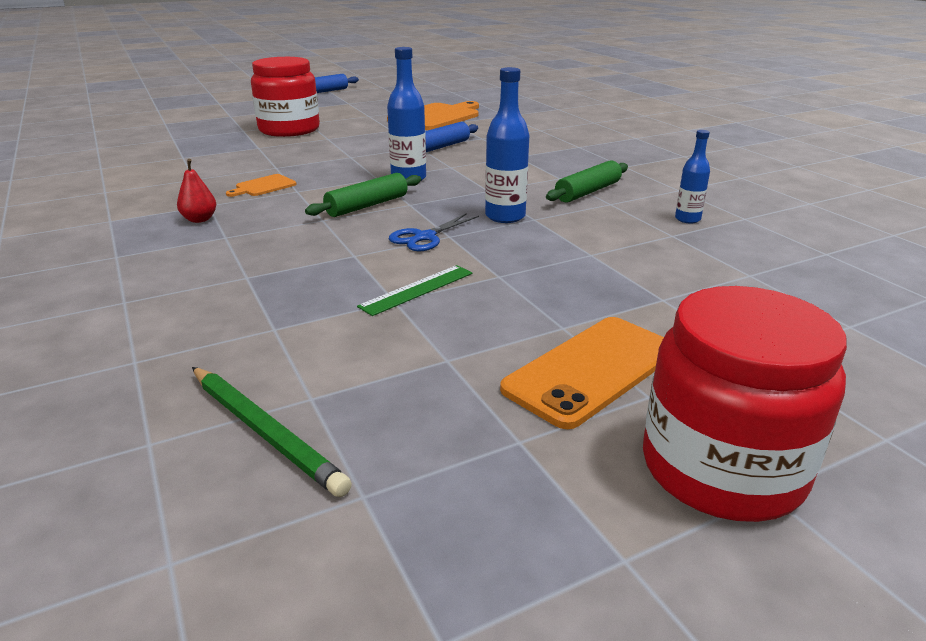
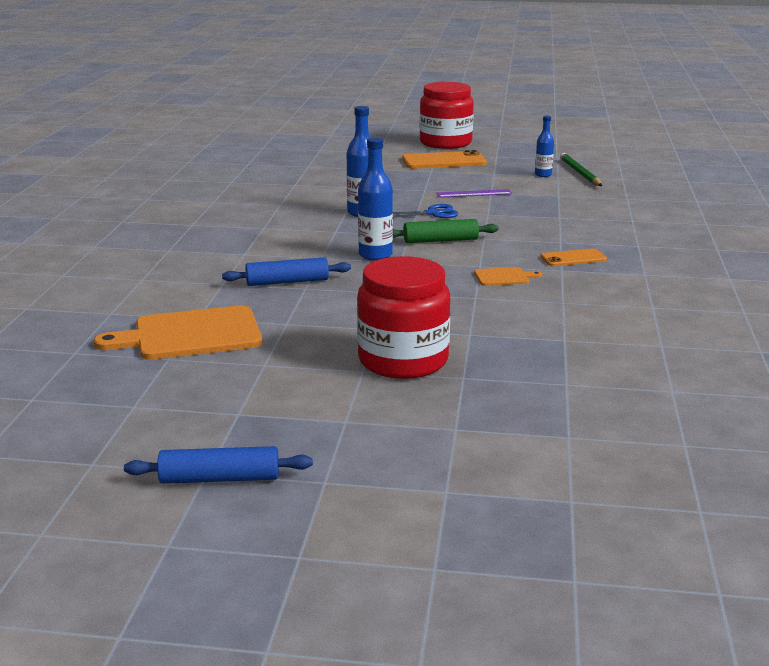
camera: 145 degrees left, 5 degrees down
red pear [177,159,216,223] -> orange phone [540,248,607,266]
green ruler [357,265,473,316] -> purple ruler [436,189,512,198]
green rolling pin [546,160,628,203] -> none
blue bottle [675,130,710,223] -> blue bottle moved to [535,116,554,177]

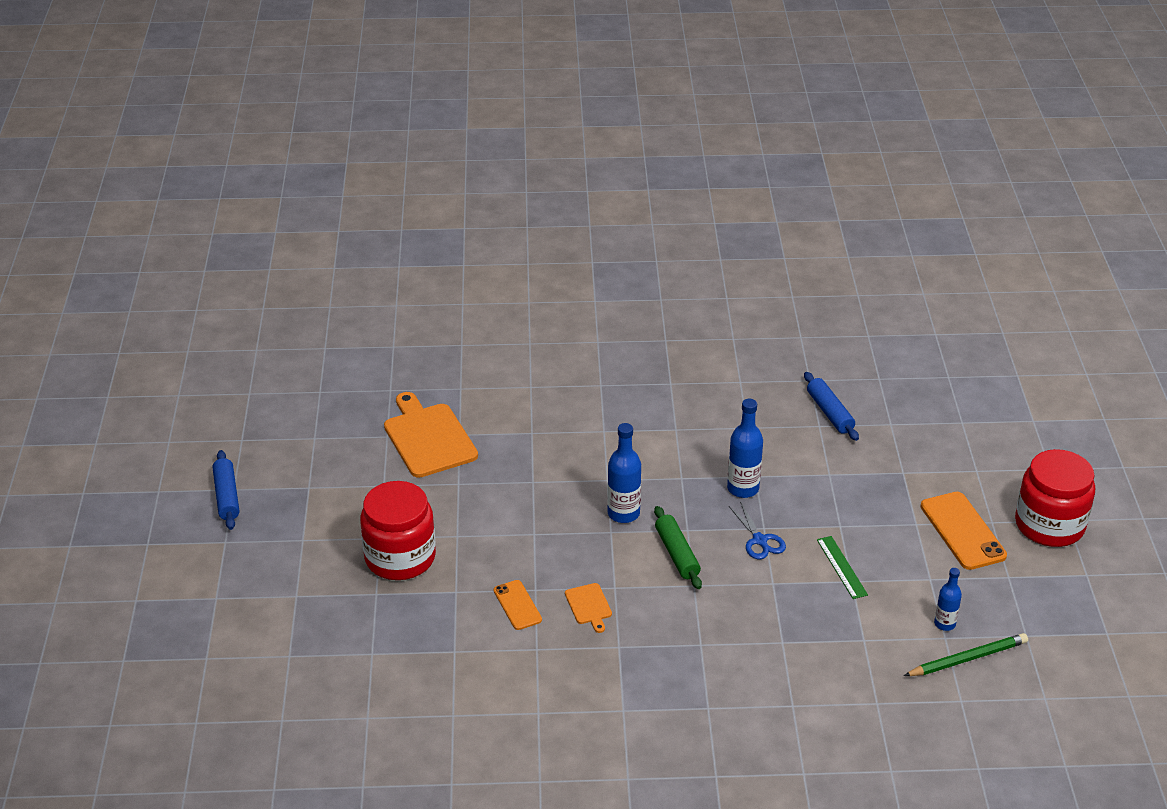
camera: 80 degrees right, 15 degrees up
blue rolling pin [222,257,351,286] -> blue rolling pin moved to [804,372,859,441]
purple ruler [436,189,512,198] -> green ruler [817,536,868,599]
orange phone [540,248,607,266] -> orange phone moved to [494,580,542,630]

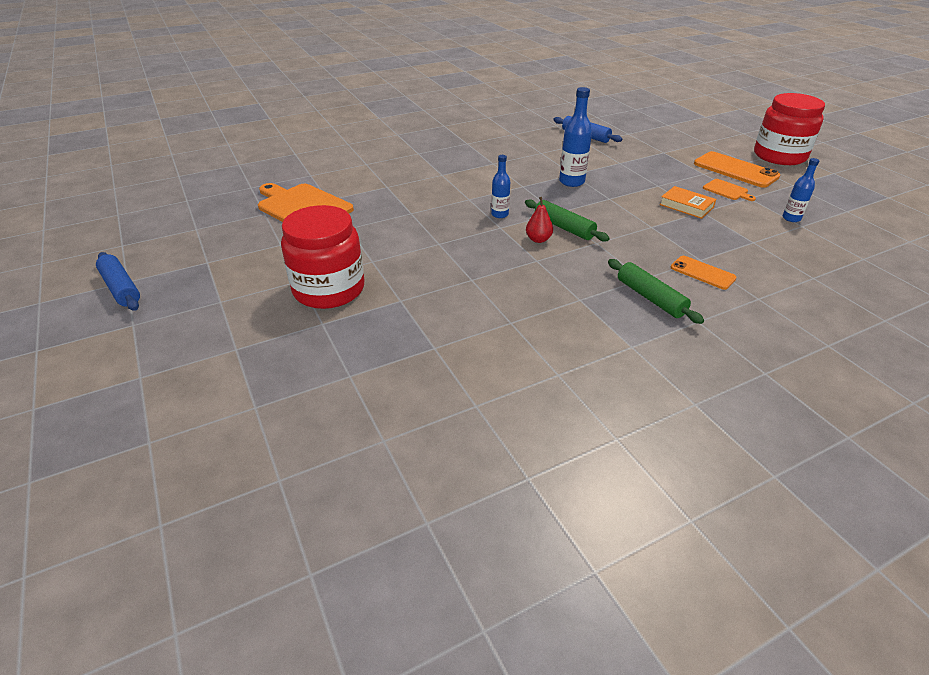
camera: 25 degrees left, 0 degrees up
orange phone [494,580,542,630] -> orange phone moved to [671,256,737,290]
orange cutting board [565,583,612,633] -> orange cutting board moved to [703,179,756,201]
blue bottle [607,423,641,523] -> blue bottle [491,155,510,218], size x0.62
blue scissors [729,502,786,559] -> none
green ruler [817,536,868,599] -> orange book [659,186,716,219]
green pencil [904,633,1028,676] -> none
none -> red pear [526,197,553,243]
none -> green rolling pin [608,259,704,324]

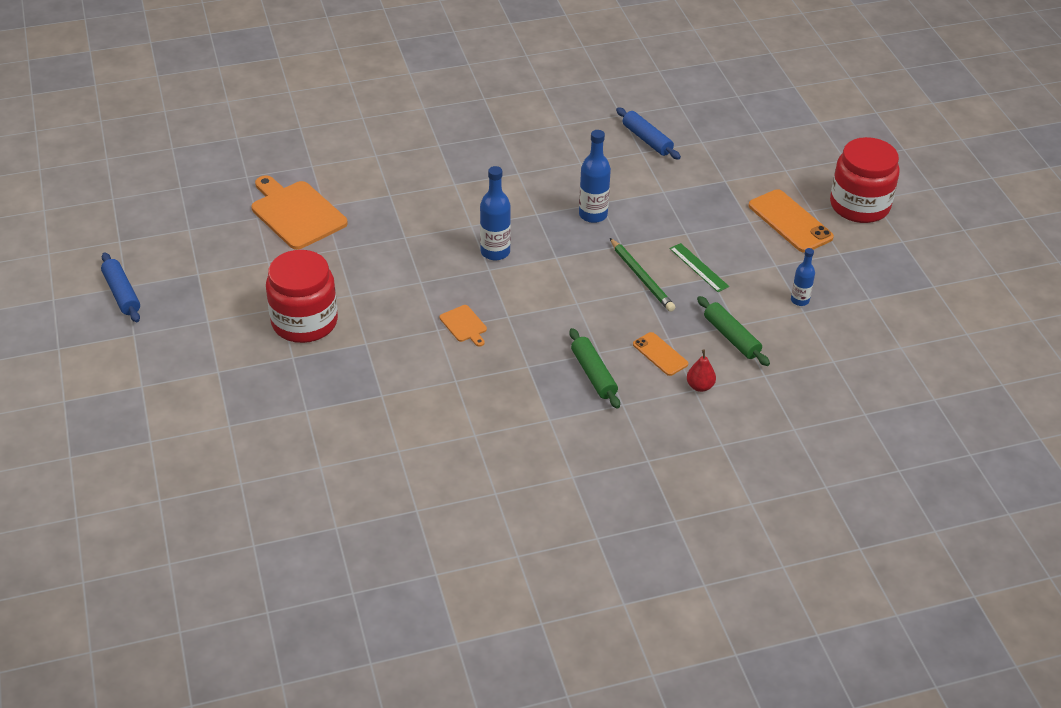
camera: 10 degrees right, 5 degrees up
blue bottle [491,155,510,218] -> blue bottle [480,166,511,260], size x1.61
green rolling pin [525,199,610,242] -> green rolling pin moved to [697,296,770,366]
red pear [526,197,553,243] -> red pear moved to [687,350,716,392]
orange book [659,186,716,219] -> green ruler [670,243,729,292]
orange cutting board [703,179,756,201] -> orange cutting board moved to [439,305,487,347]
none -> green pencil [610,238,675,312]

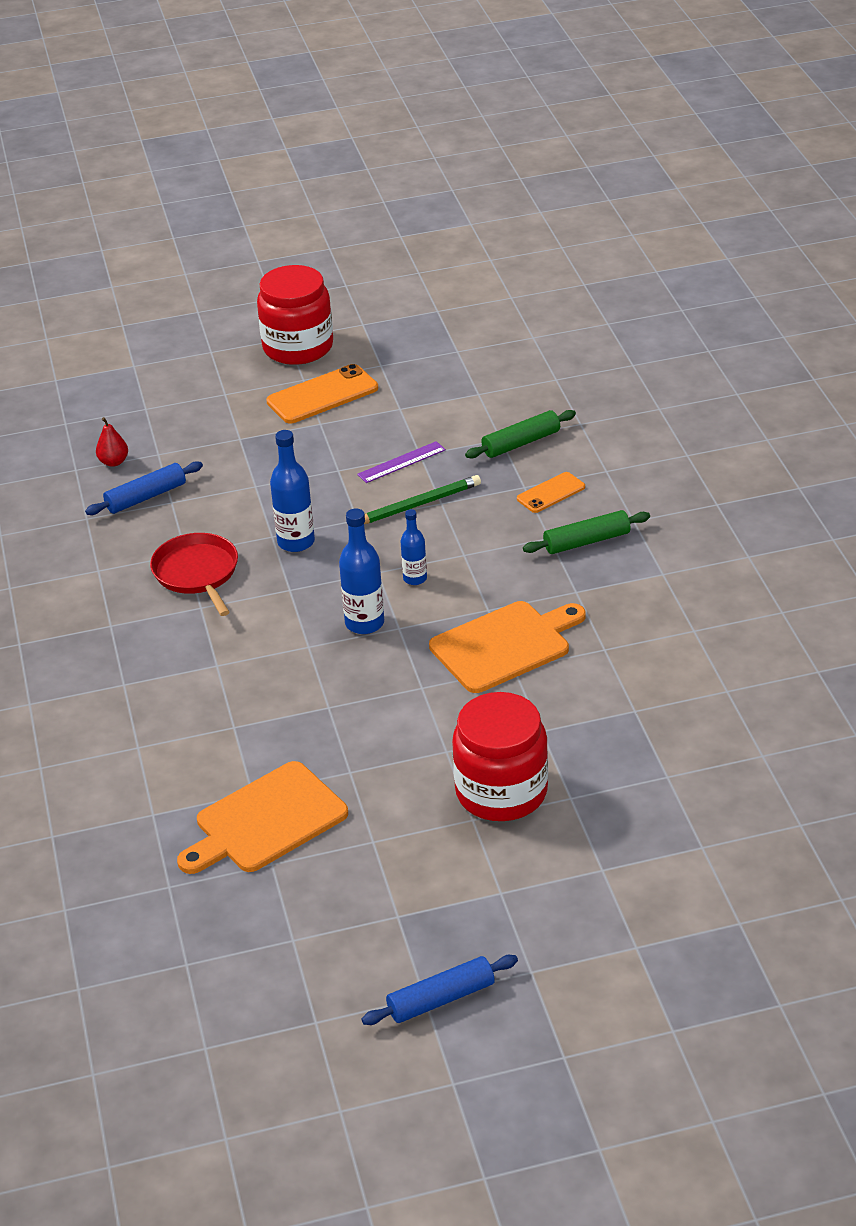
camera: 85 degrees left, 5 degrees down
orange cutting board [439,305,487,347] -> orange cutting board [429,601,586,693], size x2.13
green ruler [670,243,729,292] -> purple ruler [357,441,446,483]
red pear [687,350,716,392] -> red pear moved to [96,417,128,467]
blue bottle [791,248,815,306] -> blue bottle moved to [401,509,427,585]
none -> red pan [150,533,238,616]

